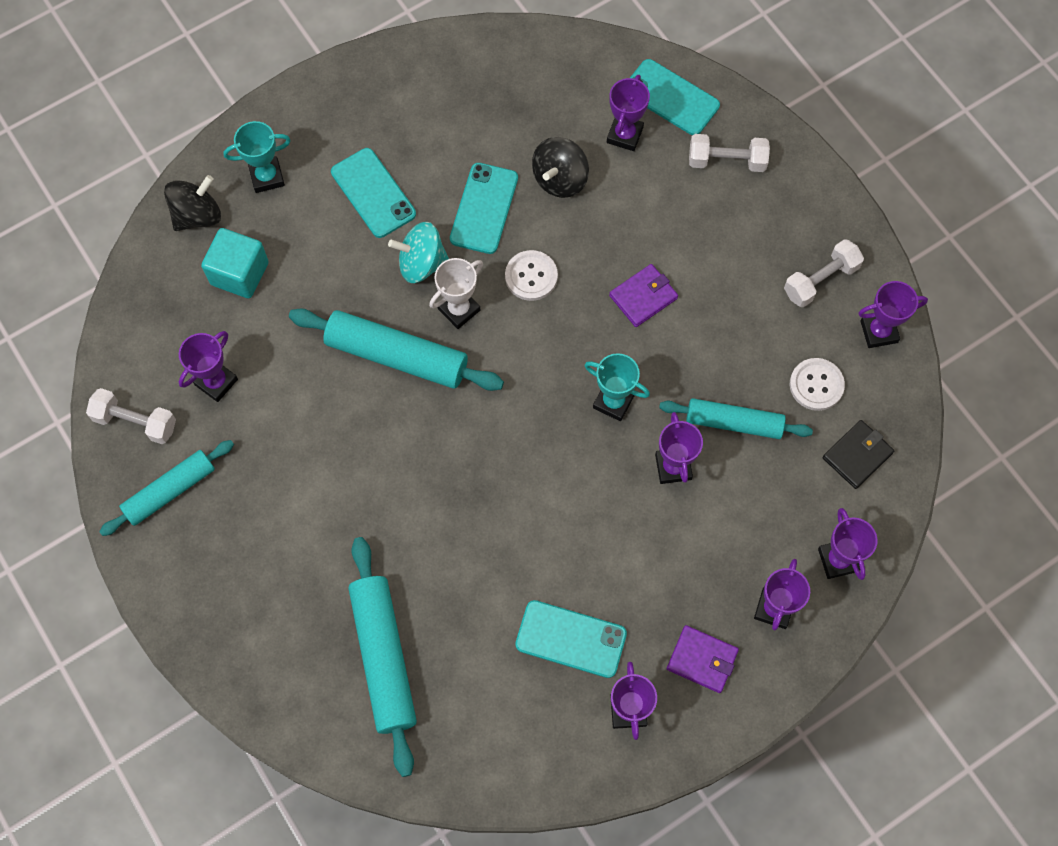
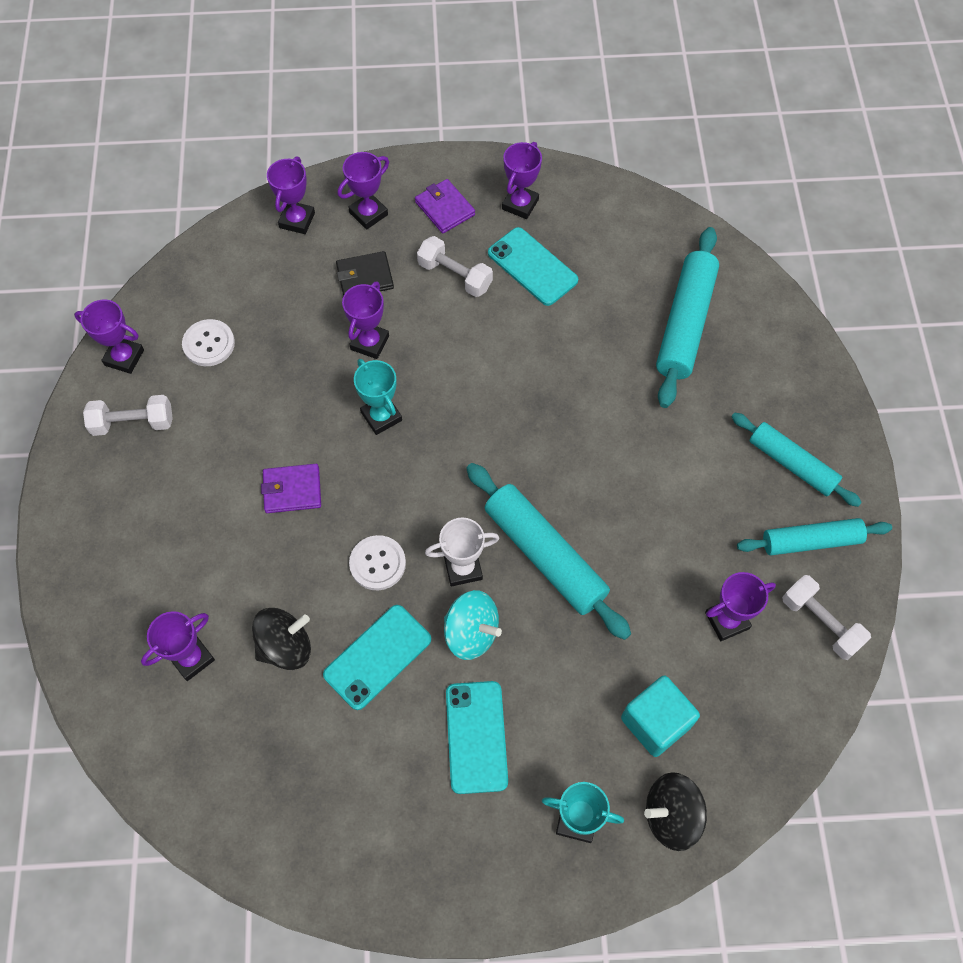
camera: 150 degrees left, 5 degrees down
turquoise phone [630,59,720,136] -> none
turquoise rolling pin [659,398,813,439] -> turquoise rolling pin moved to [731,413,862,507]
white dumbbell [689,134,770,172] -> white dumbbell moved to [417,236,493,297]
black wallet [823,420,894,489] -> black wallet moved to [336,251,394,296]

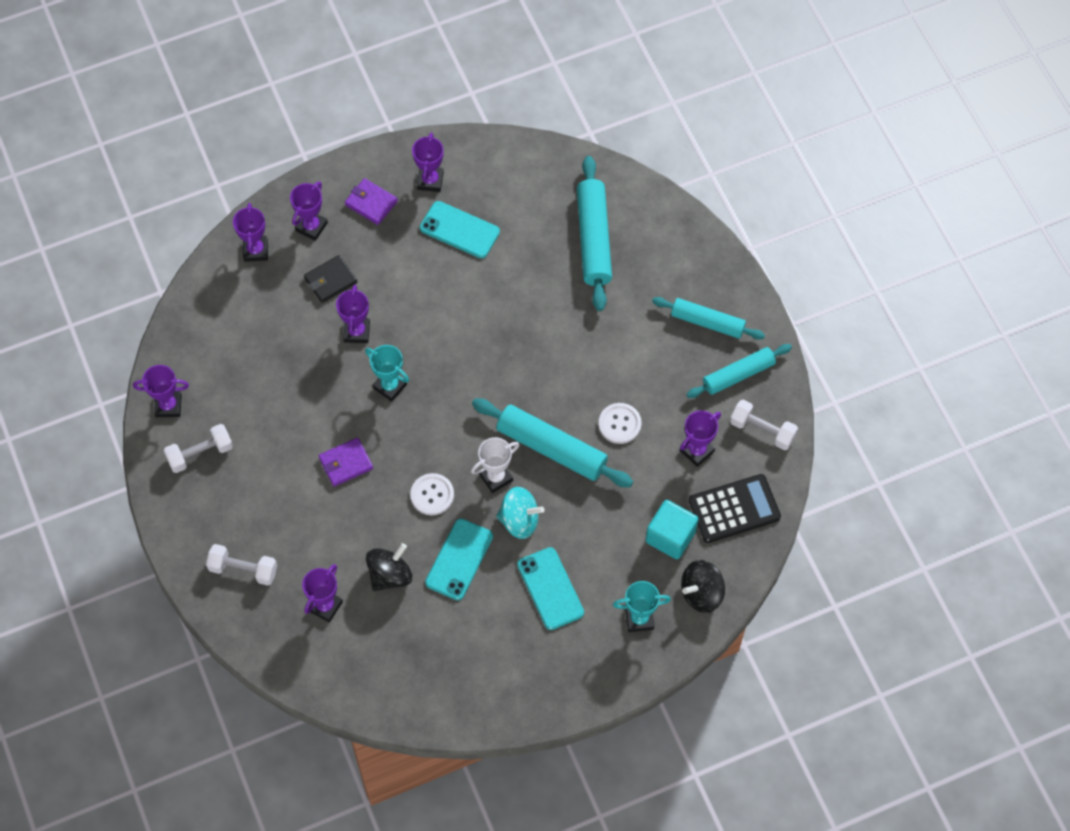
camera: 20 degrees left, 0 degrees up
white button [182,319,235,366] -> white button moved to [598,403,641,444]
white dumbbell [417,236,493,297] -> white dumbbell moved to [206,544,277,586]
none -> black calculator [689,474,781,543]

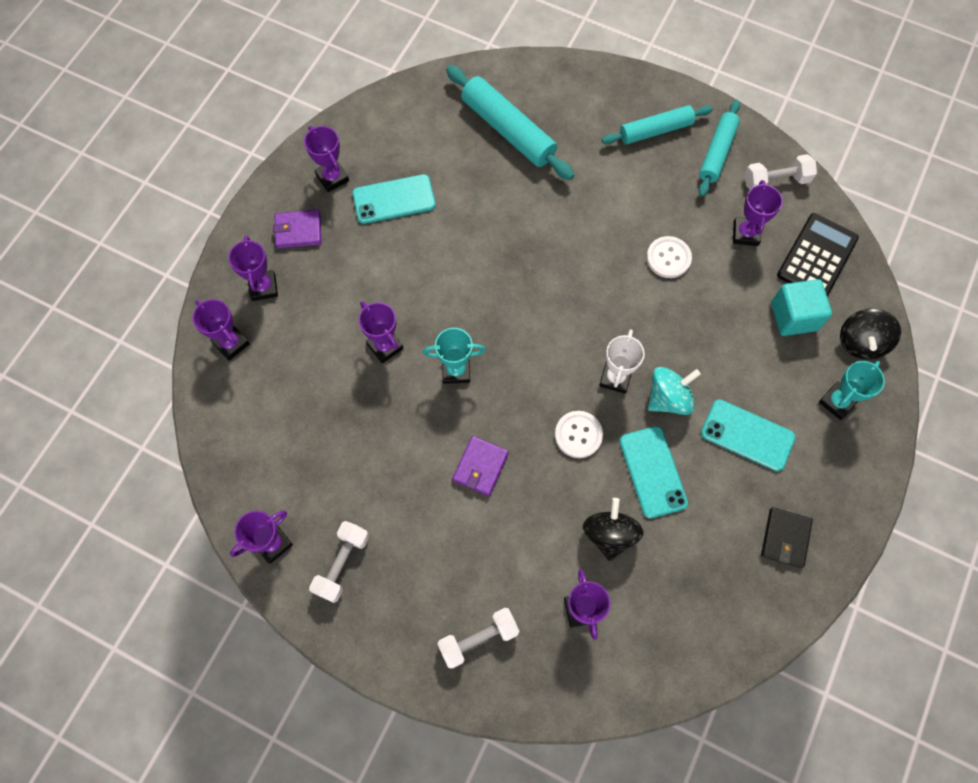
camera: 40 degrees left, 5 degrees up
black wallet [304,255,357,303] -> black wallet moved to [761,507,813,568]
turquoise rolling pin [472,398,633,487] -> none

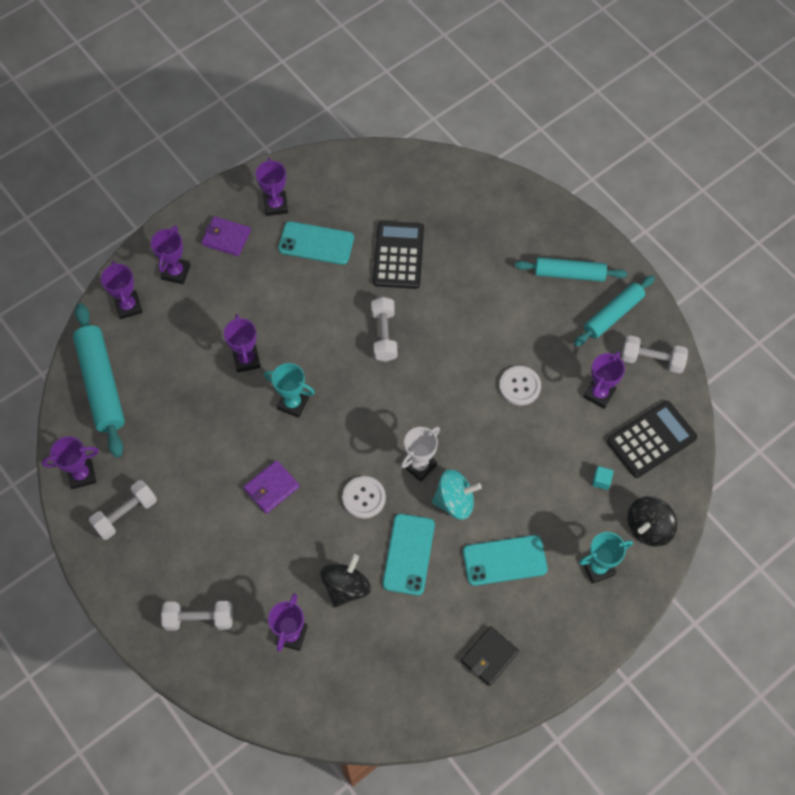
camera: 25 degrees right, 5 degrees down
turquoise rolling pin [446,65,574,180] -> turquoise rolling pin moved to [73,303,125,458]
turquoise phone [701,399,795,471] -> turquoise phone turned 60 degrees counterclockwise [463,535,547,586]
turquoise cube [771,279,832,336] -> turquoise cube [592,466,614,490], size x0.44
none -> white dumbbell [371,297,397,362]
none -> black calculator [373,221,424,289]

